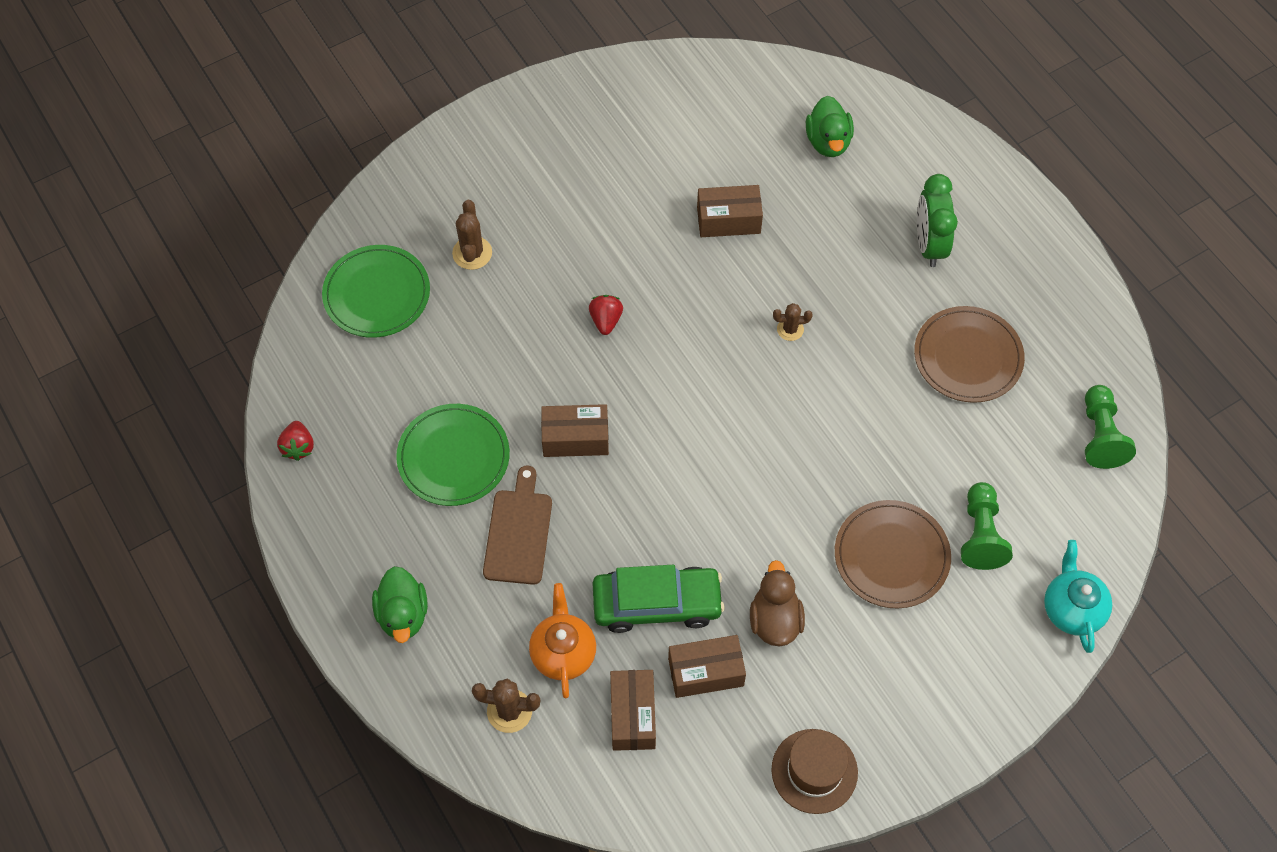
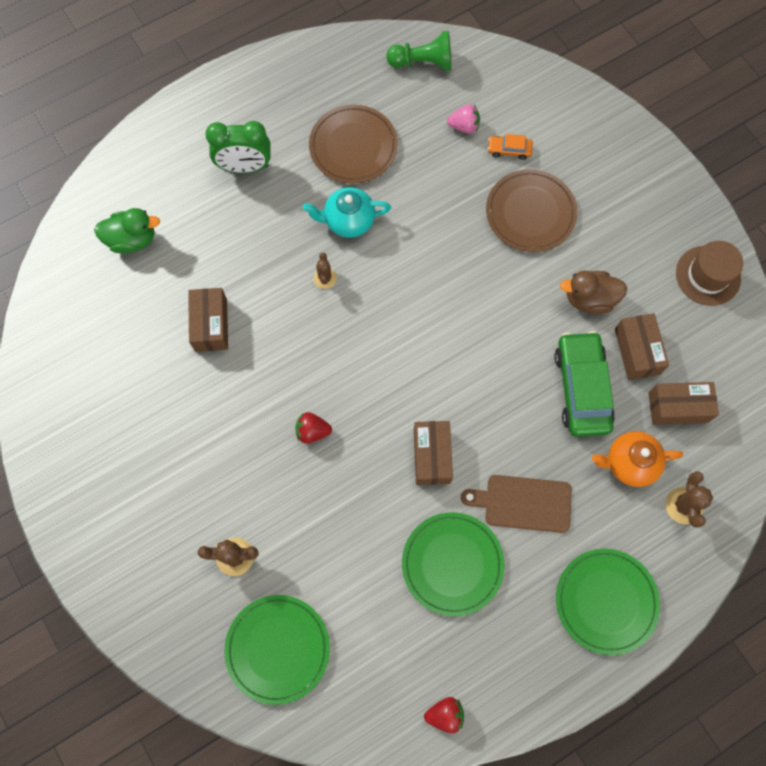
camera: 90 degrees left, 10 degrees up
green duck [372,566,428,643] -> green plate [556,549,660,655]
green pawn [961,482,1013,570] -> orange car [488,134,533,160]
turquoise teapot [1044,540,1112,653] -> turquoise teapot moved to [303,187,391,238]
none -> pink strawberry [447,104,480,134]

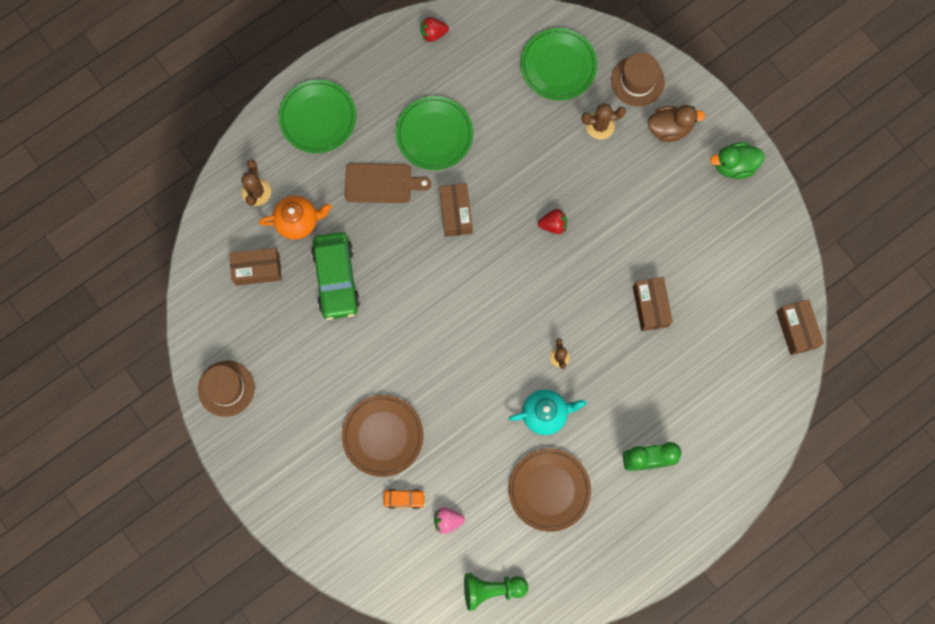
camera: 175 degrees right, 5 degrees up
green duck [94,208,160,253] -> green duck moved to [710,142,765,179]
brown duck [560,270,627,314] -> brown duck moved to [648,105,705,142]
brown box [615,313,669,380] -> brown box moved to [776,299,824,355]
none -> brown hat [611,53,665,107]

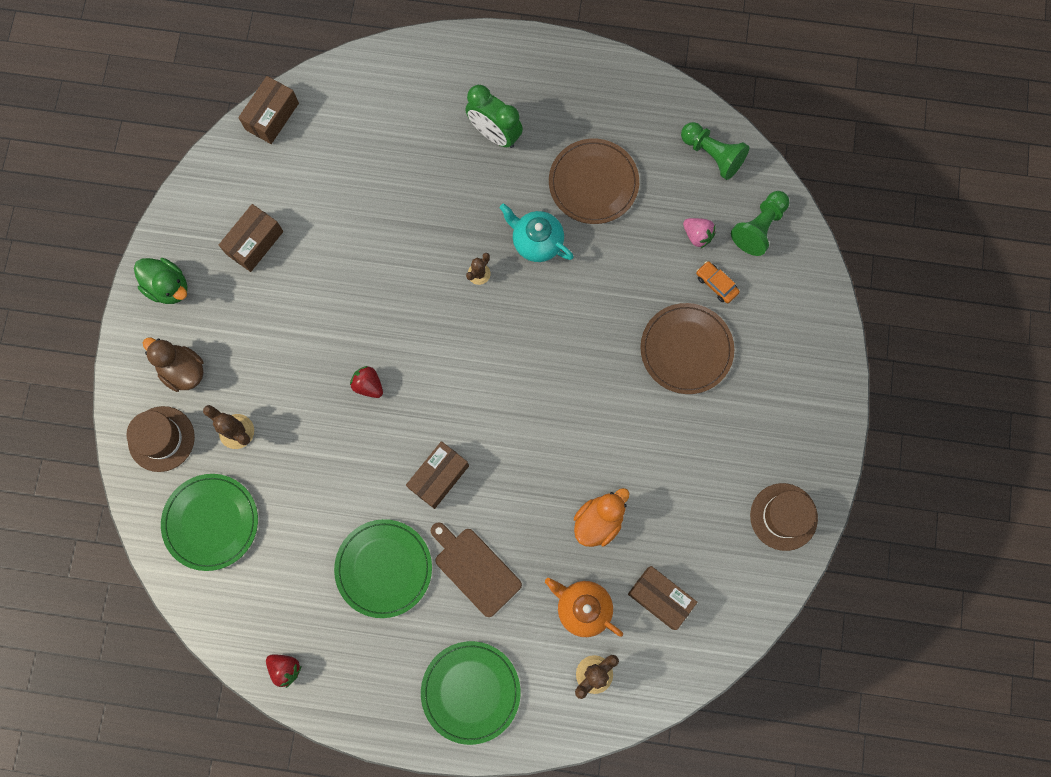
camera: 135 degrees left, 0 degrees up
green car [311,232,360,320] -> orange duck [574,488,629,547]
brown box [633,277,673,331] -> brown box moved to [219,204,283,272]
none -> green pawn [731,191,790,256]

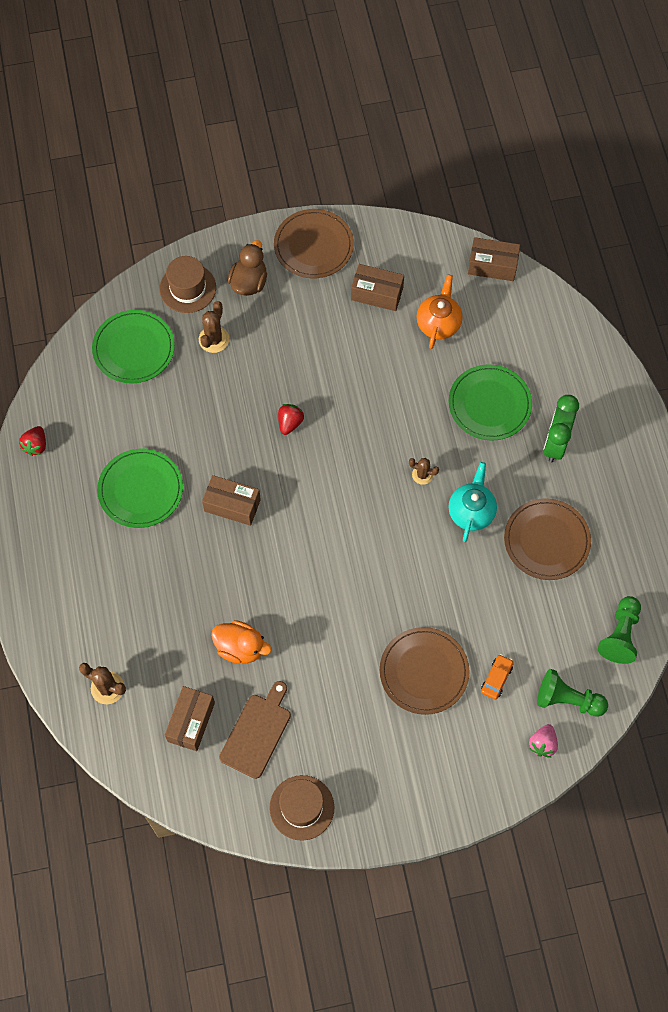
camera: 70 degrees right, 10 degrees down
green duck [134,258,188,304] -> brown plate [274,209,354,278]
green plate [421,641,521,745] -> green plate moved to [448,364,532,440]
brown cutting board [431,522,522,617] -> brown cutting board moved to [219,681,291,779]
orange teapot [545,578,623,637] -> orange teapot moved to [417,274,463,349]
pink strawberry [683,218,716,249] -> pink strawberry moved to [529,724,558,758]

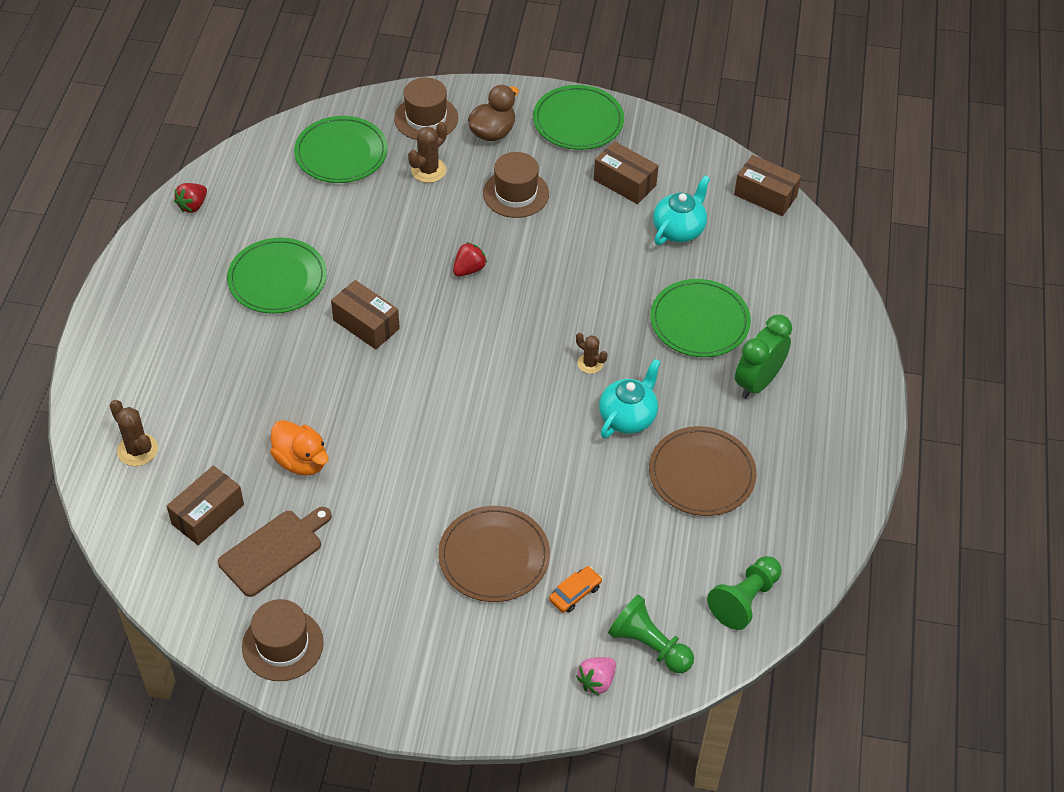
camera: 20 degrees right, 15 degrees down
brown plate [274,209,354,278] -> green plate [533,85,624,150]
orange teapot [417,274,463,349] -> turquoise teapot [653,175,710,245]
none -> brown hat [483,152,549,218]

